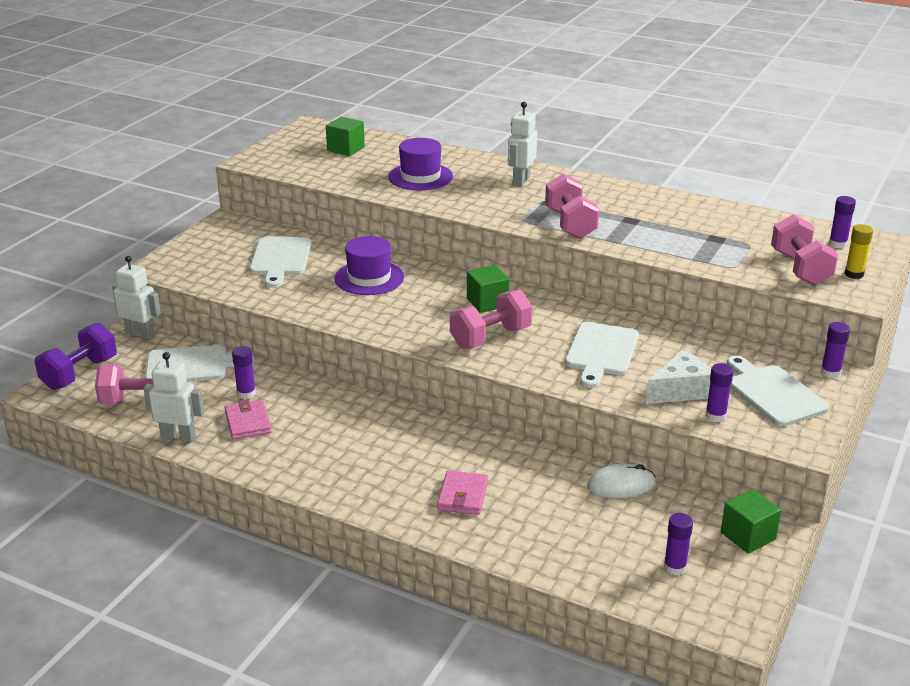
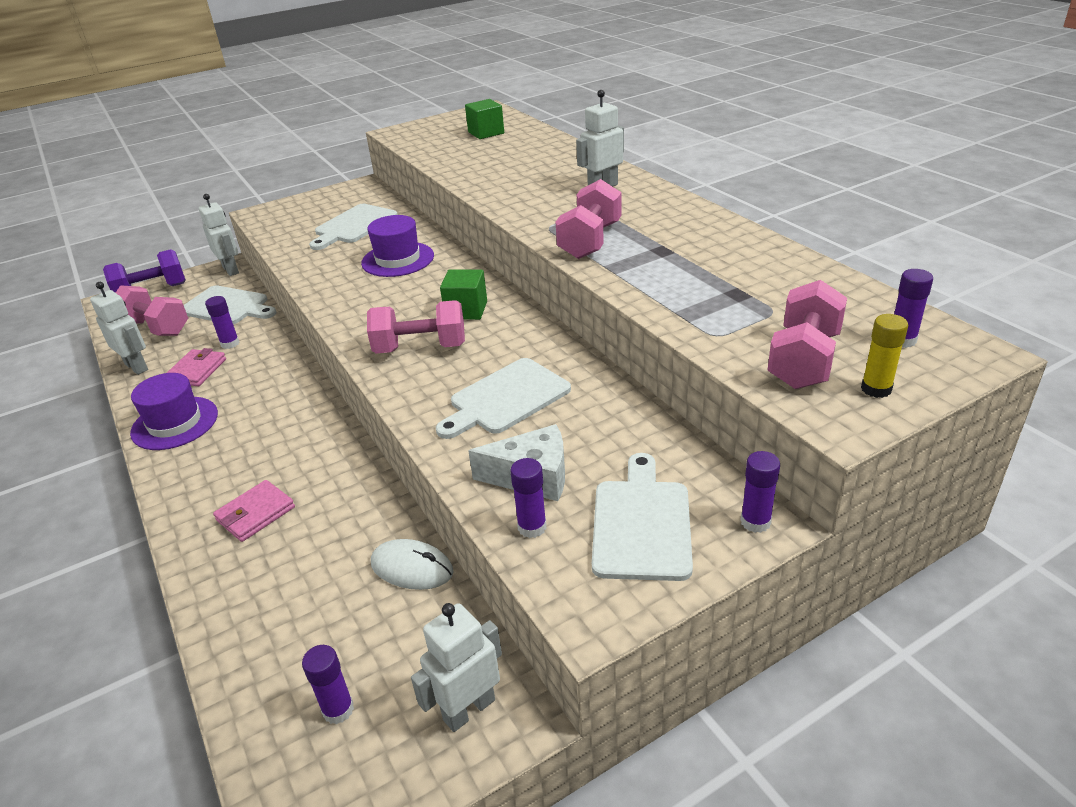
camera: 35 degrees right, 5 degrees up
purple hat [388,138,453,190] -> purple hat moved to [130,373,218,450]
green cube [721,489,781,554] -> white robot [411,603,502,732]

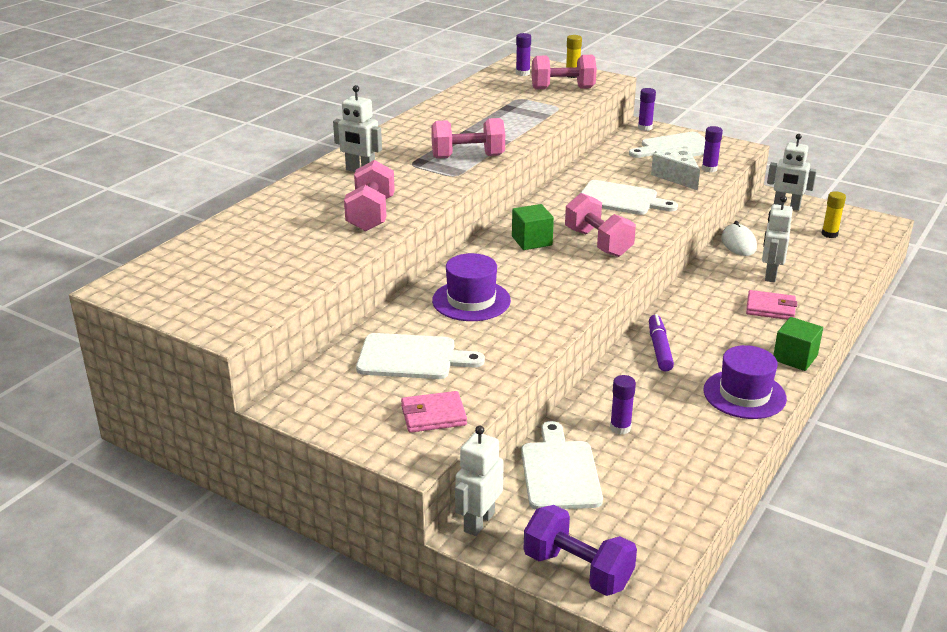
camera: 120 degrees left, 5 degrees down
white robot [90,282,148,375] -> white robot moved to [762,196,793,282]
pink dumbbell [116,285,188,336] -> pink dumbbell moved to [344,160,395,231]
pink wallet [167,348,226,386] -> pink wallet moved to [401,391,467,433]
purple glue stick [302,645,354,724] -> yellow glue stick [821,191,846,238]
green cube [465,99,504,139] -> green cube moved to [773,317,823,371]
none -> purple marker [649,314,674,372]

